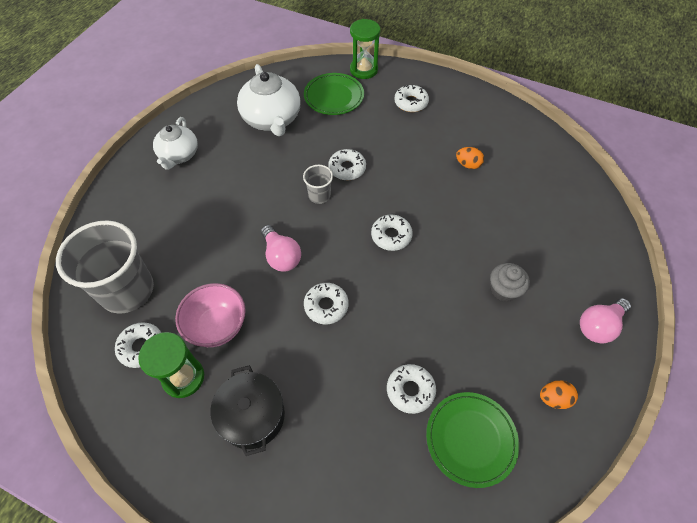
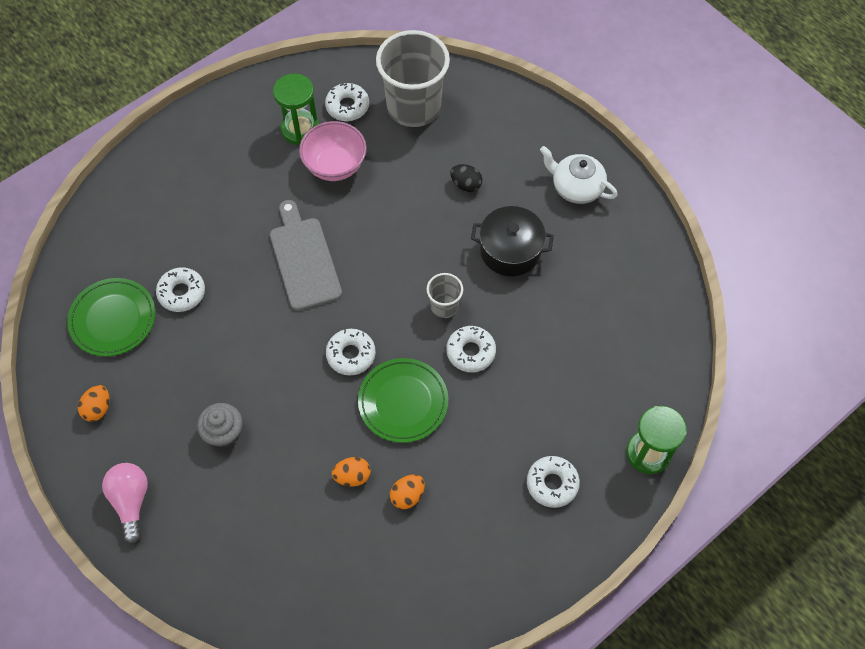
camera: 115 degrees right, 5 degrees up
black pot [210,365,285,456] -> black pot moved to [471,206,554,276]
white teapot [237,64,301,136] -> none
pink light bulb [261,225,301,272] -> none
green plate [304,73,364,115] -> green plate moved to [358,358,448,443]
white donut [304,283,348,324] -> grey cutting board [270,200,342,311]
none -> orange egg [332,457,371,487]
none -> black egg [450,164,482,192]

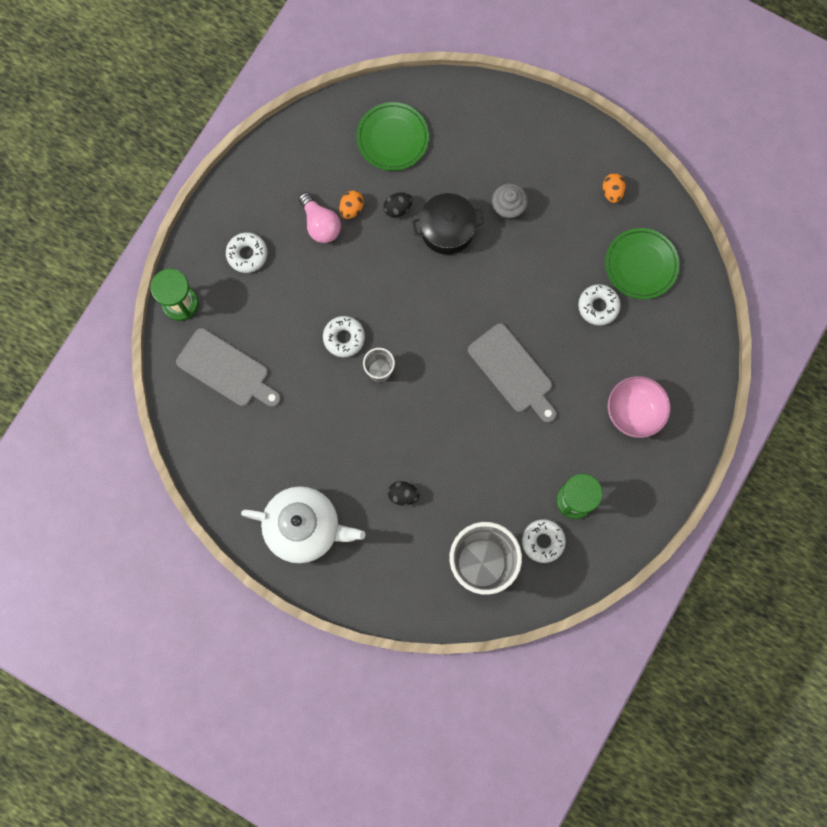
camera: 160 degrees right, 15 degrees up
pink light bulb [102,463,148,544] -> pink light bulb moved to [299,192,341,243]
pink bowl [299,121,367,181] -> pink bowl moved to [608,376,671,438]
white donut [326,329,376,375] -> none
orange egg [332,457,371,487] -> black egg [383,192,412,218]
green plate [358,358,448,443] -> green plate moved to [356,102,429,171]
black pot [471,206,554,276] -> black pot moved to [412,193,484,255]
white teapot [540,146,618,204] -> white teapot [241,486,365,563], size x1.52
none -> grey cutting board [176,328,281,407]

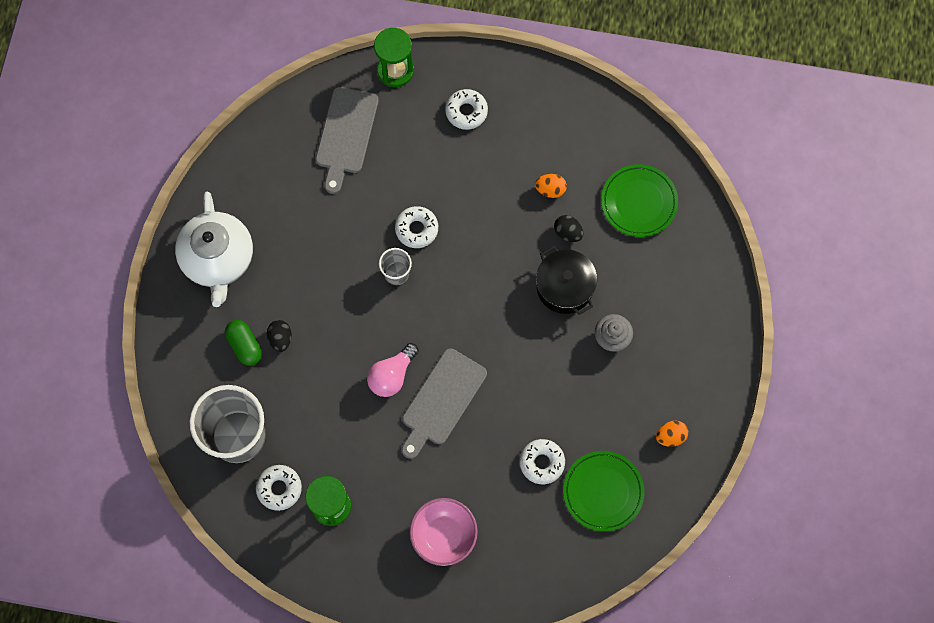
camera: 70 degrees right, 5 degrees down
pink light bulb [299,192,341,243] -> pink light bulb moved to [367,343,419,397]
none -> green capsule [225,320,262,366]

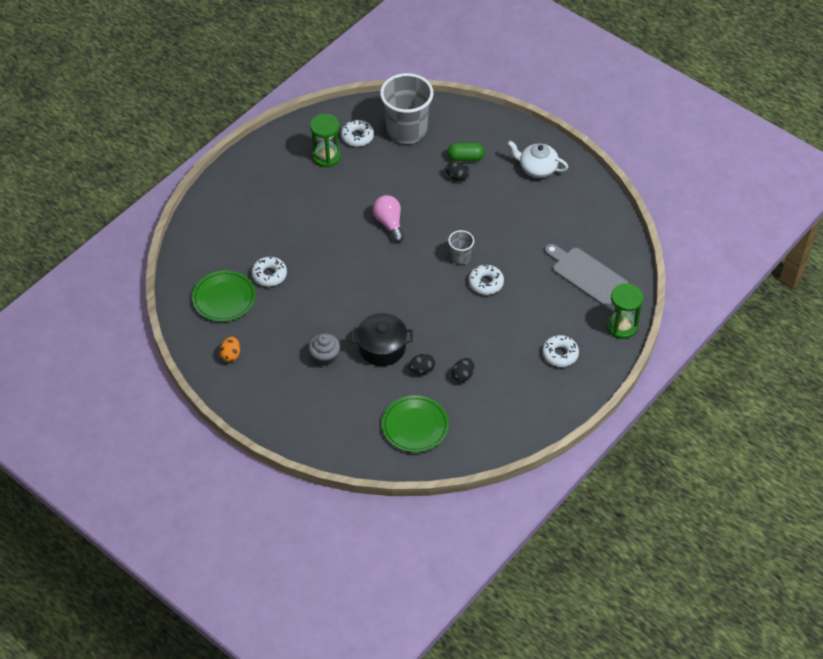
camera: 120 degrees right, 20 degrees down
white teapot [175,192,253,307] -> white teapot [508,141,568,178], size x0.66
grey cutting board [402,348,487,459] -> none
pink bowl [410,498,478,566] -> none
orange egg [535,174,567,198] -> black egg [451,358,474,382]

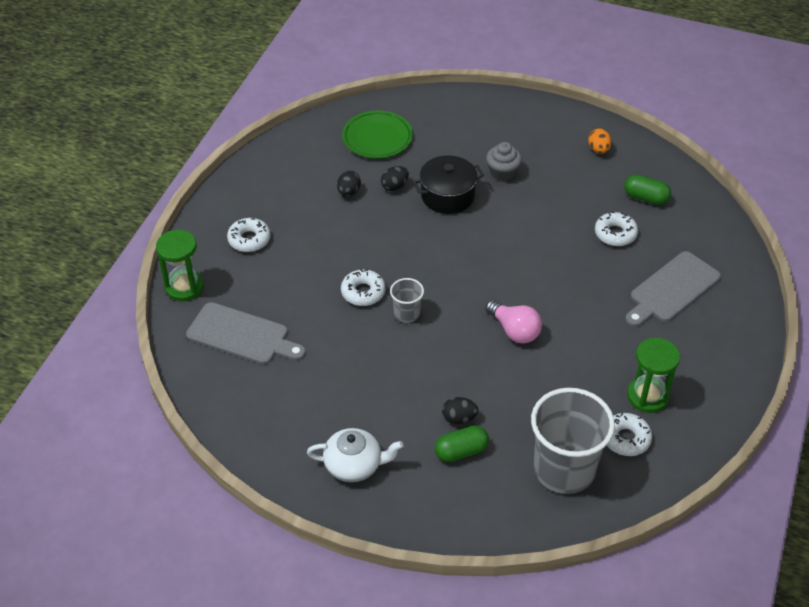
camera: 160 degrees right, 5 degrees down
green plate [192,270,256,322] -> green capsule [624,175,671,205]
none -> grey cutting board [625,251,721,327]

